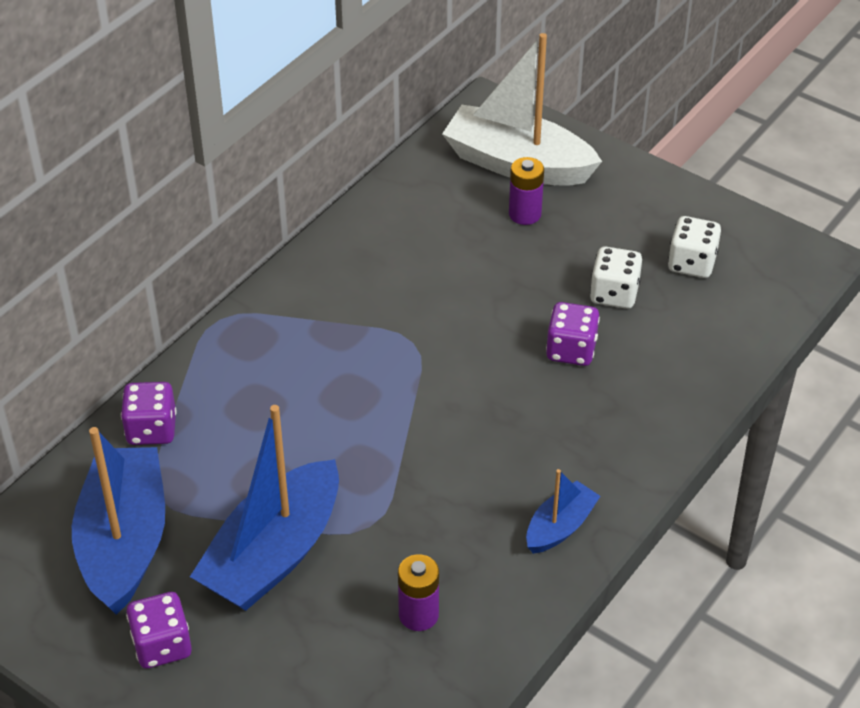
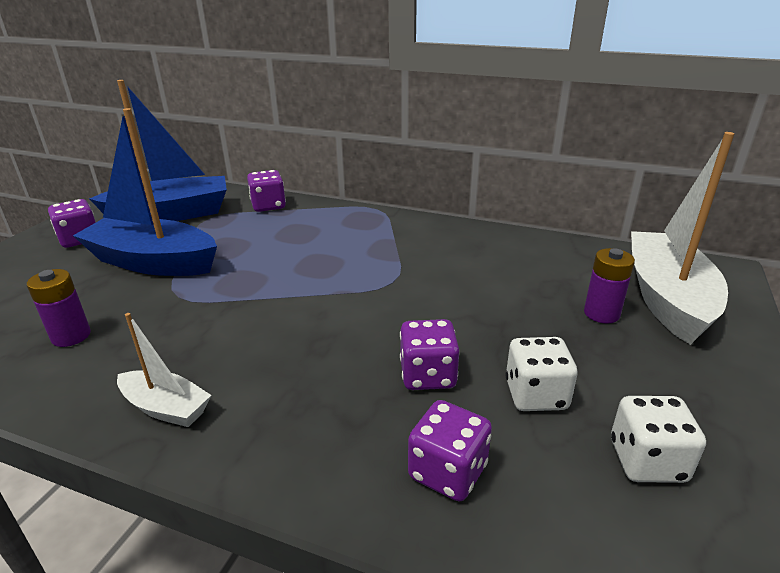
camera: 75 degrees right, 15 degrees down
blue boat [526,469,601,554] -> white boat [117,313,211,427]
none -> purple dice [408,400,492,501]

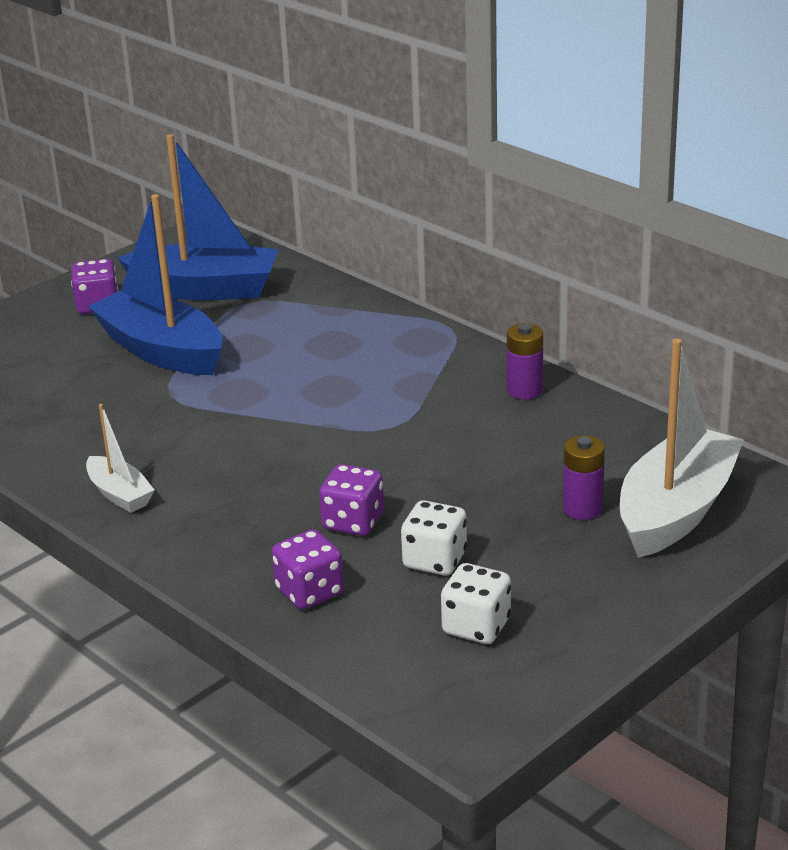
camera: 25 degrees right, 0 degrees up
purple battery [27,269,91,347] -> purple battery moved to [507,323,543,399]
purple dice [247,170,286,212] -> none

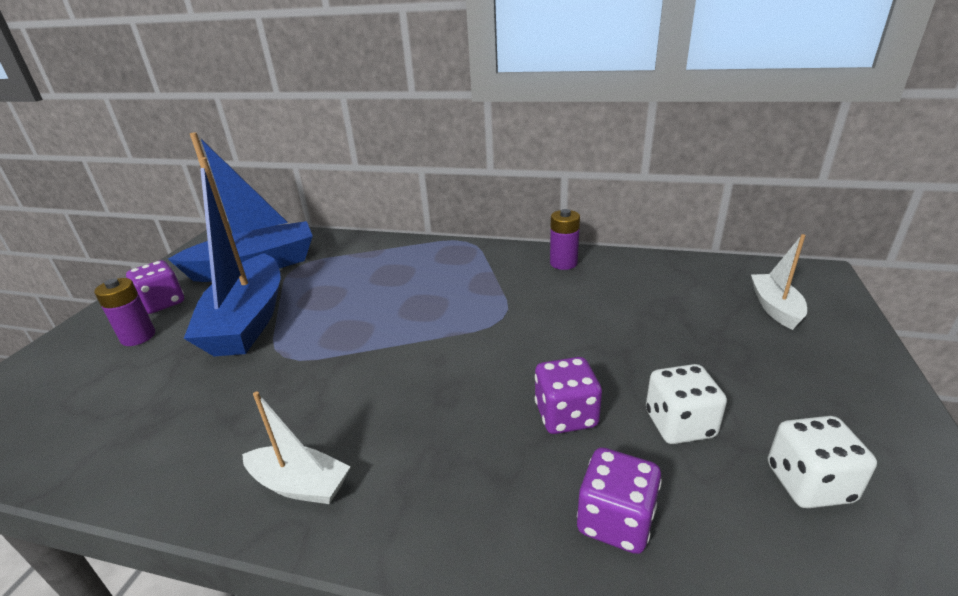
camera: 30 degrees left, 0 degrees up
blue boat [88,194,222,375] -> blue boat turned 105 degrees counterclockwise [183,157,281,356]
purple battery [563,435,605,520] -> purple battery moved to [94,278,155,346]
white boat [620,339,744,558] -> white boat [751,234,807,330], size x0.50

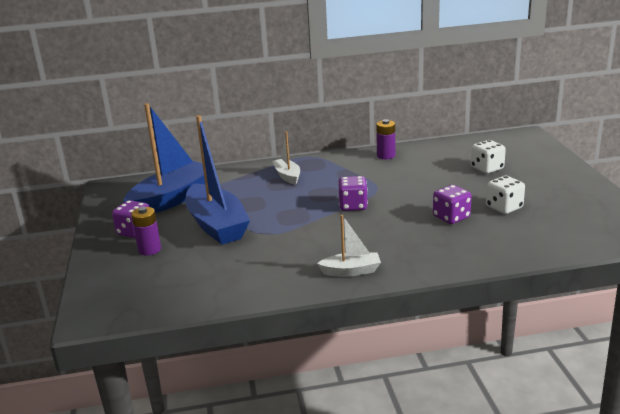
camera: 25 degrees left, 5 degrees down
purple dice [577,447,662,554] -> purple dice moved to [338,176,368,211]
white boat [751,234,807,330] -> white boat moved to [272,131,300,185]
white dice [768,416,877,508] -> white dice moved to [471,140,506,174]

